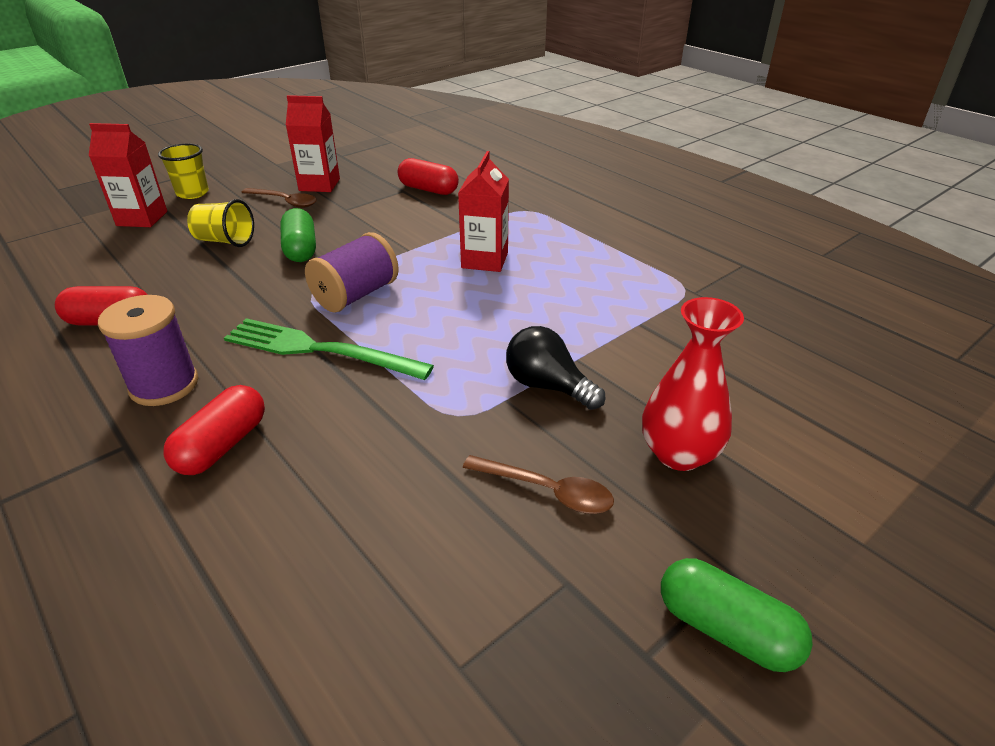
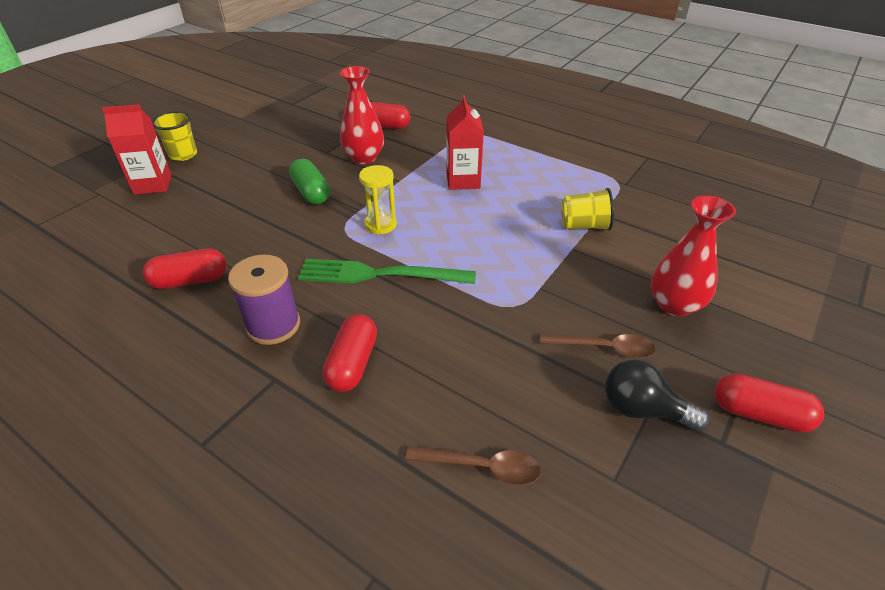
camera: 15 degrees left, 5 degrees up
yellow cup [187,199,254,247] -> yellow cup moved to [561,188,614,231]
brown spoon [241,188,317,208] -> brown spoon moved to [405,446,541,485]
red carton [286,95,340,192] -> none
purple spool [305,232,399,313] -> yellow hourglass [359,165,397,235]
black light bulb [506,326,605,410] -> black light bulb moved to [605,359,709,431]
green capsule [661,558,813,672] -> red capsule [715,373,824,433]
none -> red vase [340,66,384,164]

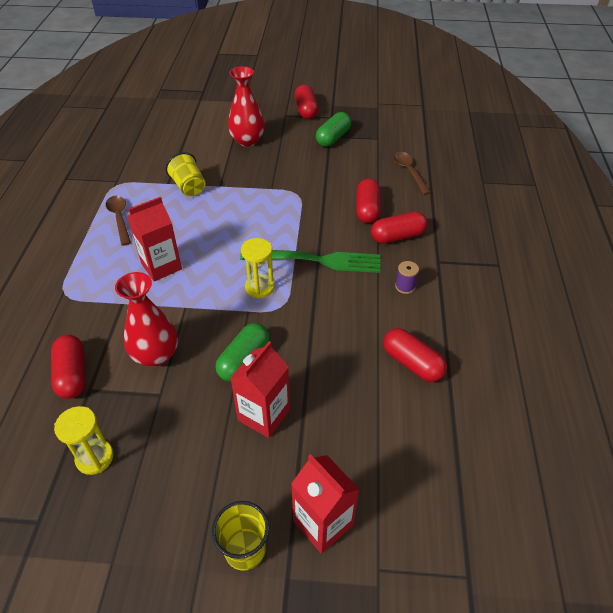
camera: 120 degrees left, 5 degrees up
purple spool [228,255,300,345] -> purple spool [395,261,419,294], size x0.50
green fork [298,259,476,284] -> green fork turned 60 degrees counterclockwise [240,250,380,273]
brown spoon [540,334,656,359] -> brown spoon moved to [106,196,131,246]
black light bulb [605,359,709,431] -> green capsule [316,112,351,147]
none -> yellow hourglass [54,406,113,475]
none -> red carton [231,341,290,438]
none -> red capsule [356,178,380,223]

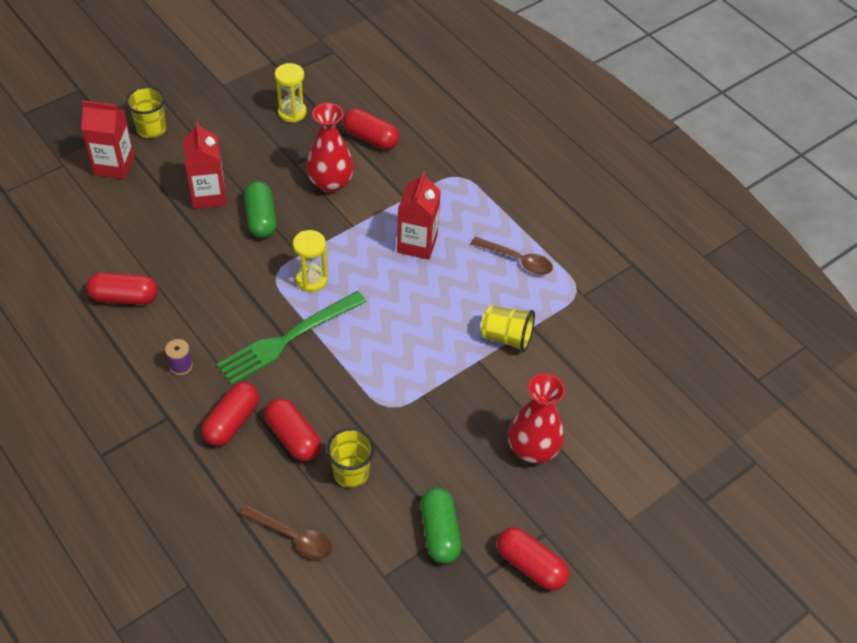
camera: 135 degrees right, 5 degrees up
none -> yellow cup [327,428,375,488]

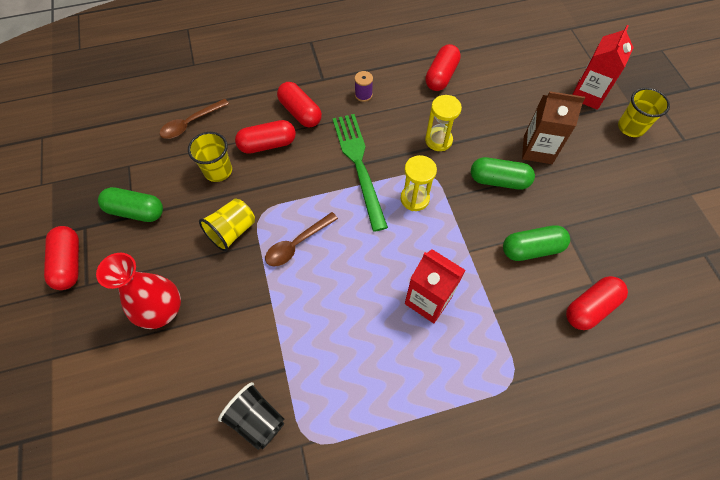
camera: 115 degrees right, 10 degrees up
red carton [183,121,226,209] -> brown carton [522,91,585,164]
yellow hourglass [275,63,307,123] -> yellow hourglass moved to [425,95,462,151]
red vase [306,103,354,192] -> green capsule [503,225,570,261]
brown spoon [471,237,553,274] -> brown spoon moved to [265,212,338,267]
yellow cup [480,305,535,352] -> yellow cup moved to [199,199,255,251]
red capsule [497,527,569,591] -> red capsule turned 75 degrees counterclockwise [44,226,79,290]
none -> black cup [218,382,284,450]

